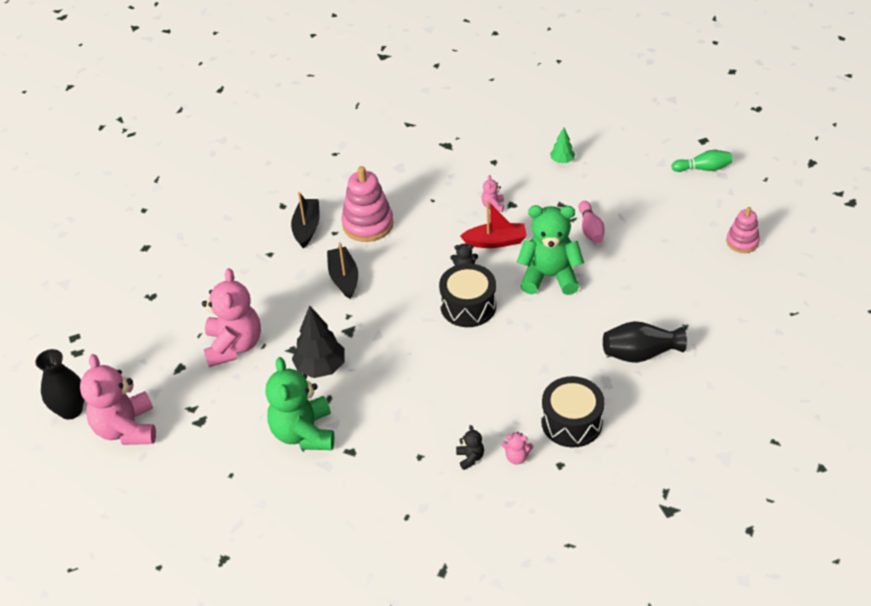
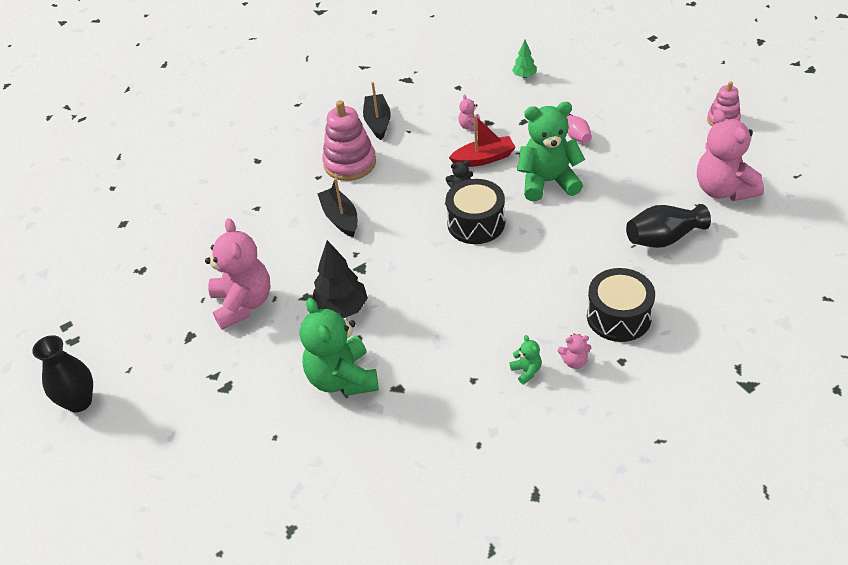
camera: 10 degrees left, 0 degrees up
pink teddy bear [80,354,156,445] -> pink teddy bear moved to [697,109,764,201]
black boat [291,192,320,248] -> black boat moved to [363,82,391,140]
black teddy bear [456,425,484,470] -> green teddy bear [510,335,542,385]
green bowling pin [672,150,732,172] -> none

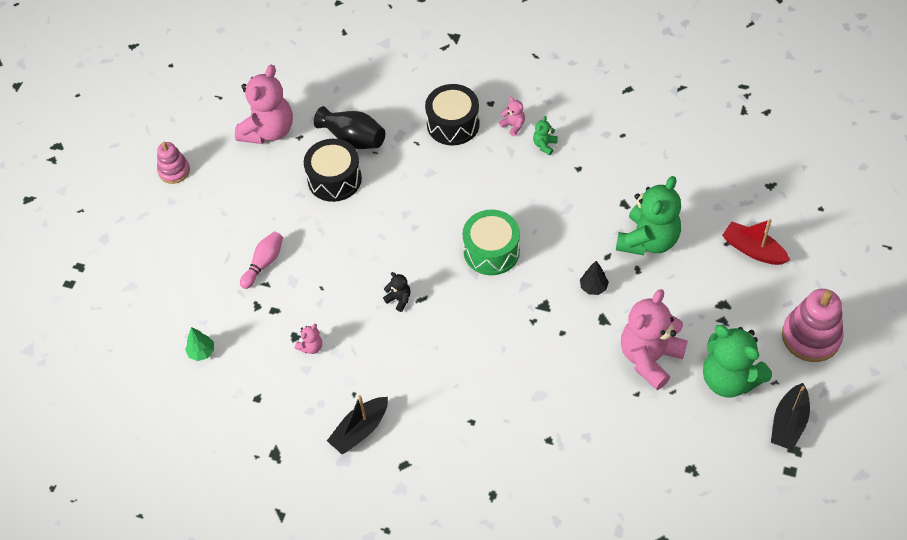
camera: 130 degrees left, 10 degrees up
black vase [32,335,93,413] -> none
black tree [312,240,368,318] -> black tree [580,261,609,295], size x0.55
black boat [318,178,358,237] -> black boat moved to [771,383,810,450]
pink stacking toy [322,100,376,181] -> pink stacking toy moved to [782,289,844,362]
black drum [446,179,505,244] -> black drum moved to [304,139,362,202]
red boat [449,115,516,167] -> red boat moved to [722,219,790,265]
green teddy bear [517,102,585,201] -> green teddy bear moved to [703,325,772,397]
none -> green drum [463,209,520,275]

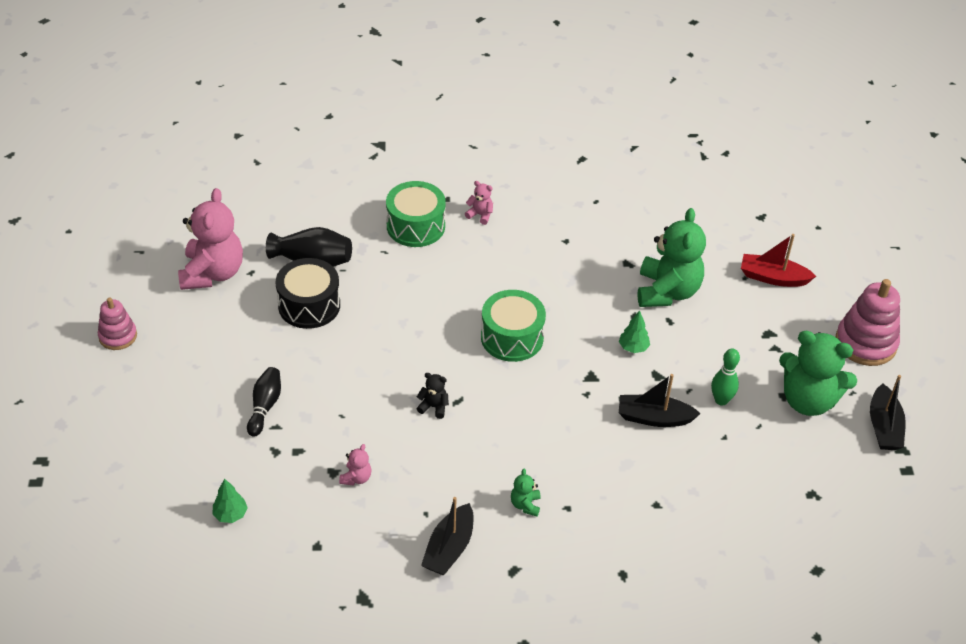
camera: 25 degrees left, 10 degrees down
pink bowling pin [240,231,283,289] -> black bowling pin [247,367,281,437]
black drum [425,84,480,145] -> green drum [386,181,446,247]
green teddy bear [533,116,558,155] -> green teddy bear moved to [511,469,541,517]
black tree [580,261,609,295] -> green tree [619,311,650,353]
pink teddy bear [621,289,688,390] -> green bowling pin [711,348,740,406]
none -> black boat [619,374,701,427]

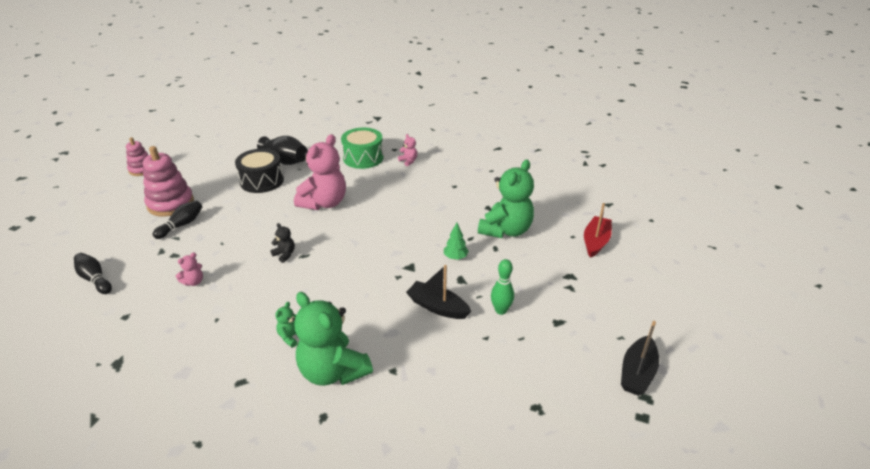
camera: 25 degrees right, 10 degrees down
pink teddy bear [178,188,243,290] -> pink teddy bear moved to [294,134,346,210]
green tree [212,478,248,523] -> black bowling pin [74,253,112,294]
black boat [421,497,474,575] -> none
green drum [481,290,546,362] -> none
red boat [741,234,816,287] -> red boat turned 75 degrees clockwise [584,203,612,258]
green teddy bear [779,331,857,416] -> green teddy bear moved to [294,292,373,386]
pink stacking toy [836,279,900,366] -> pink stacking toy moved to [143,146,194,217]

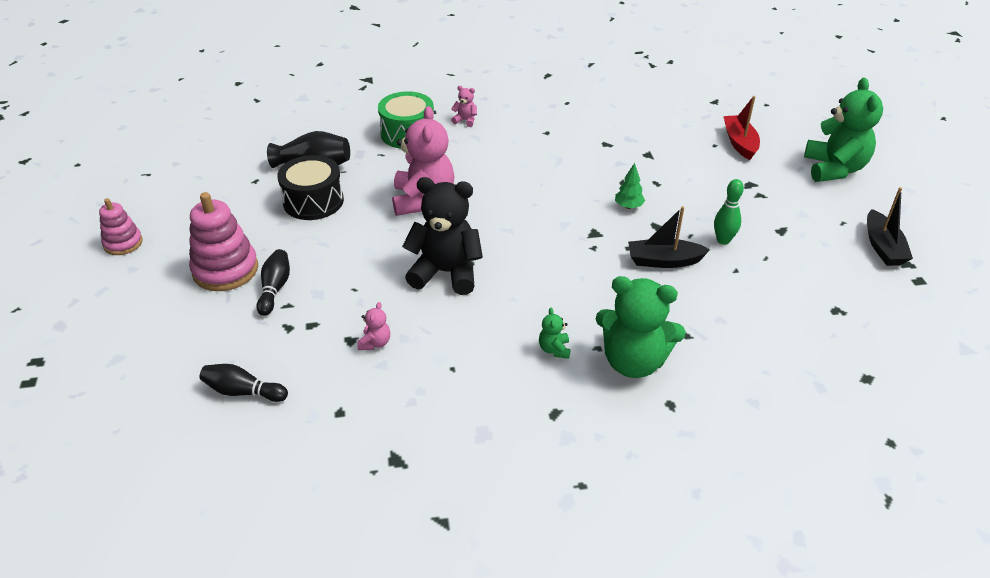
camera: 30 degrees left, 5 degrees up
black teddy bear [270,223,295,263] -> black teddy bear [402,177,483,295], size x2.37
green teddy bear [478,159,534,238] -> green teddy bear moved to [804,78,883,182]

